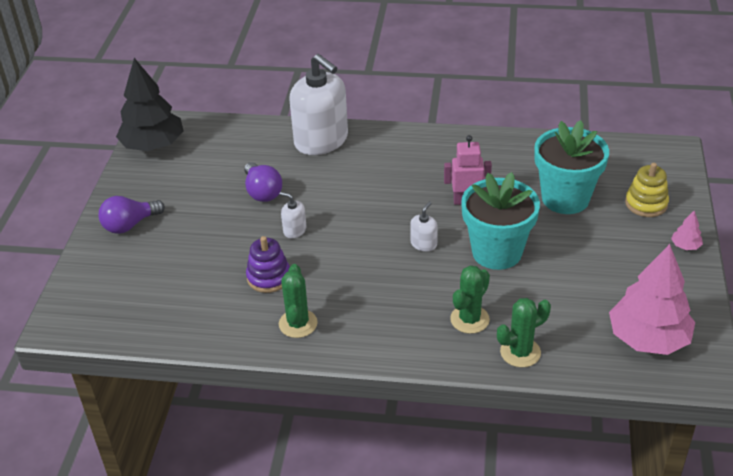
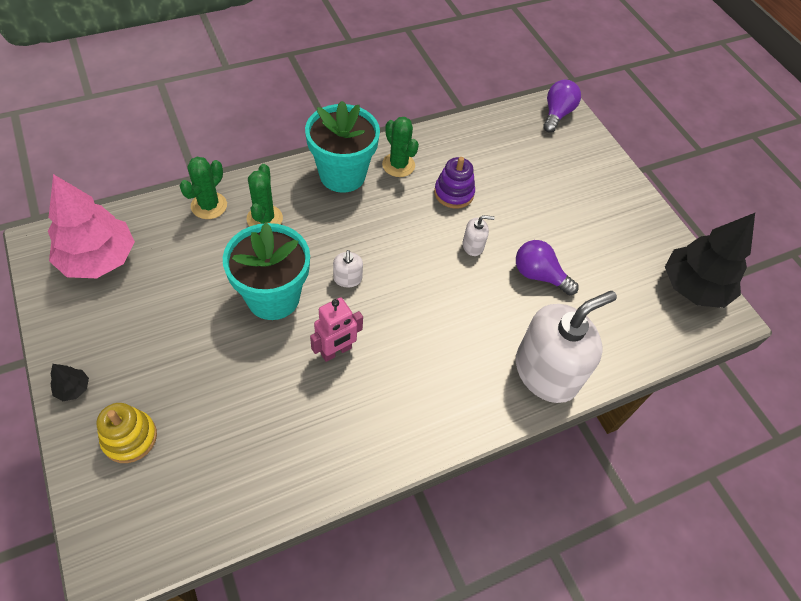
camera: 140 degrees right, 15 degrees up
purple light bulb [98,196,165,234] -> purple light bulb moved to [543,80,581,133]
white soap dispenser [289,54,348,155] -> white soap dispenser turned 135 degrees clockwise [516,291,617,403]
turquoise flower pot [534,120,609,214] -> turquoise flower pot moved to [305,101,380,193]
pink tree [671,211,703,250] -> black tree [51,364,89,401]

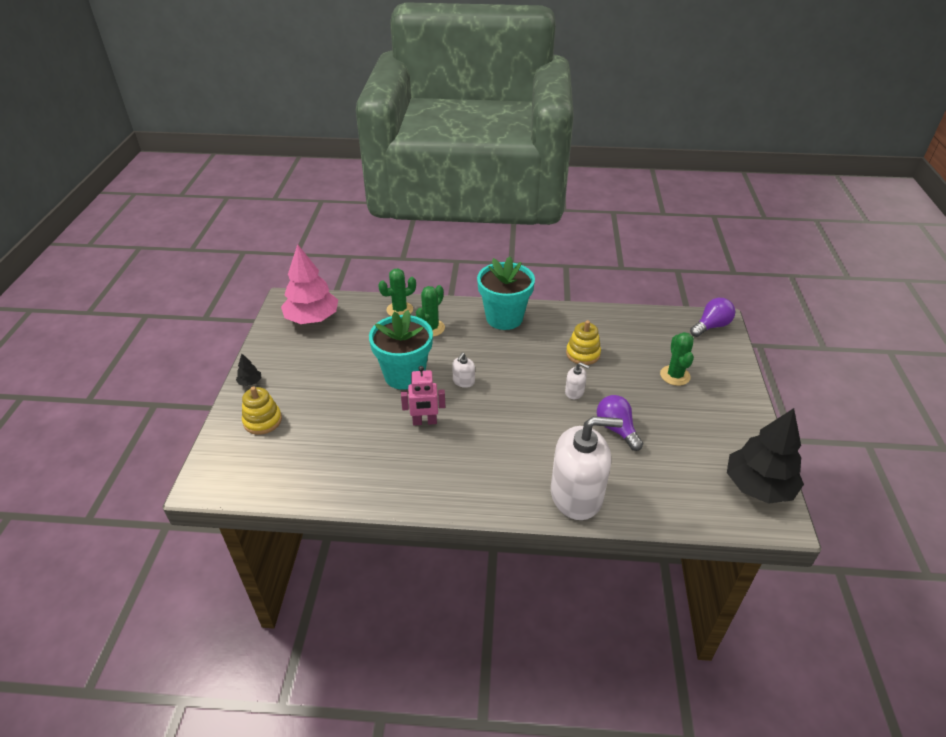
camera: 35 degrees right, 15 degrees down
green cactus [382,117,419,177] -> green cactus moved to [660,332,694,386]
purple stacking toy [434,157,475,208] -> yellow stacking toy [566,320,601,365]

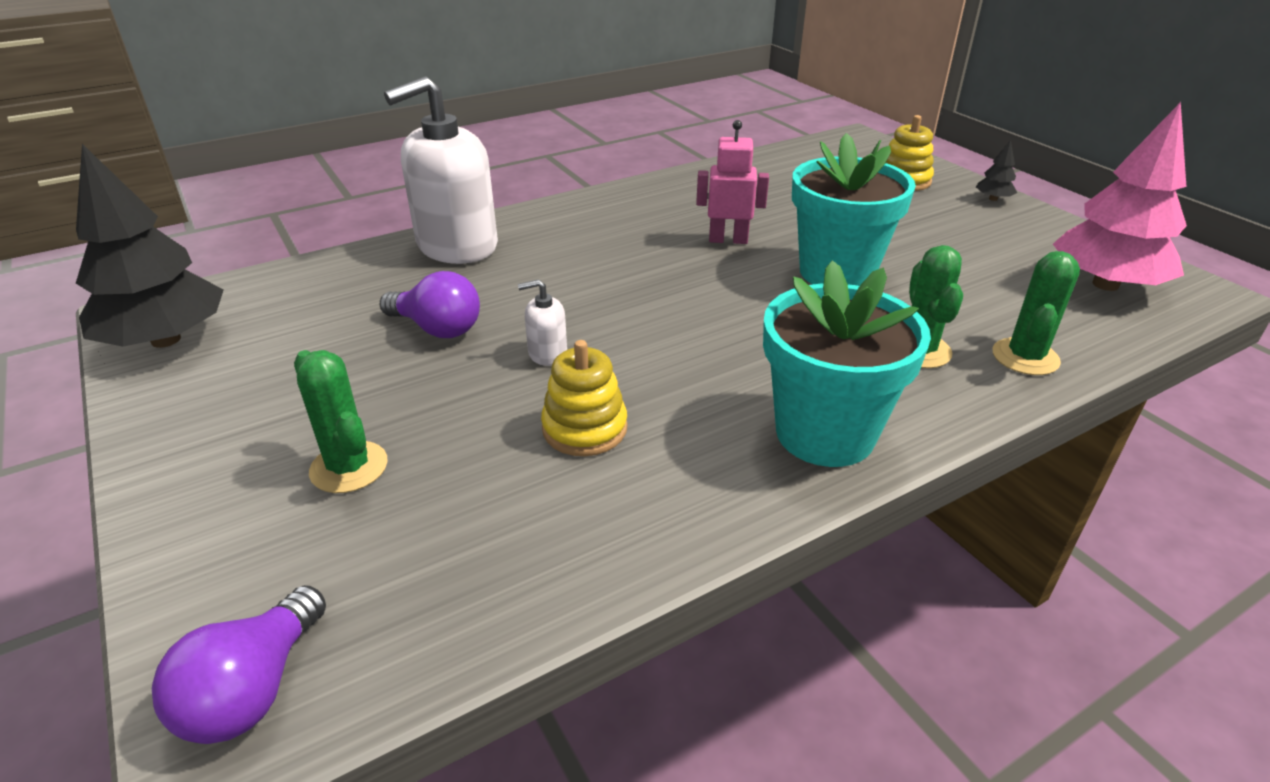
camera: 145 degrees right, 5 degrees down
pink robot [401,366,445,425] -> pink robot turned 45 degrees clockwise [696,120,769,244]
white soap dispenser [452,353,475,388] -> none

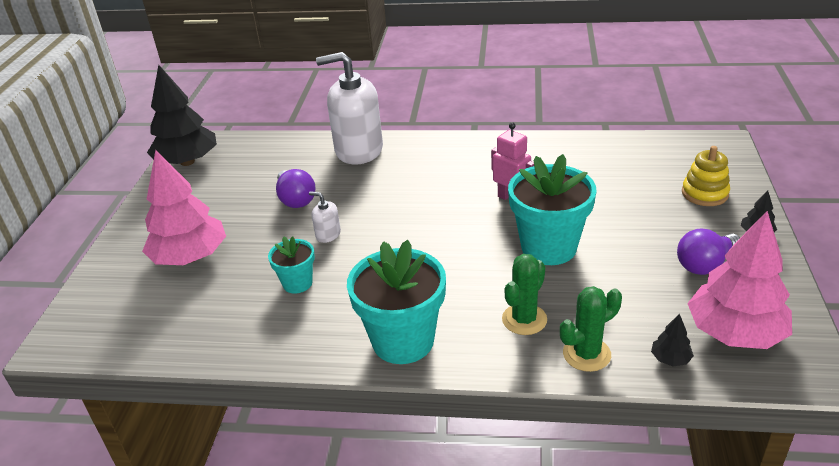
camera: 40 degrees right, 0 degrees up
purple light bulb [152,585,326,744] -> purple light bulb moved to [677,228,740,275]
green cactus [294,350,388,493] -> pink tree [142,150,226,265]
yellow stacking toy [541,340,627,456] -> turquoise flower pot [268,236,315,294]
none -> black tree [651,314,694,366]

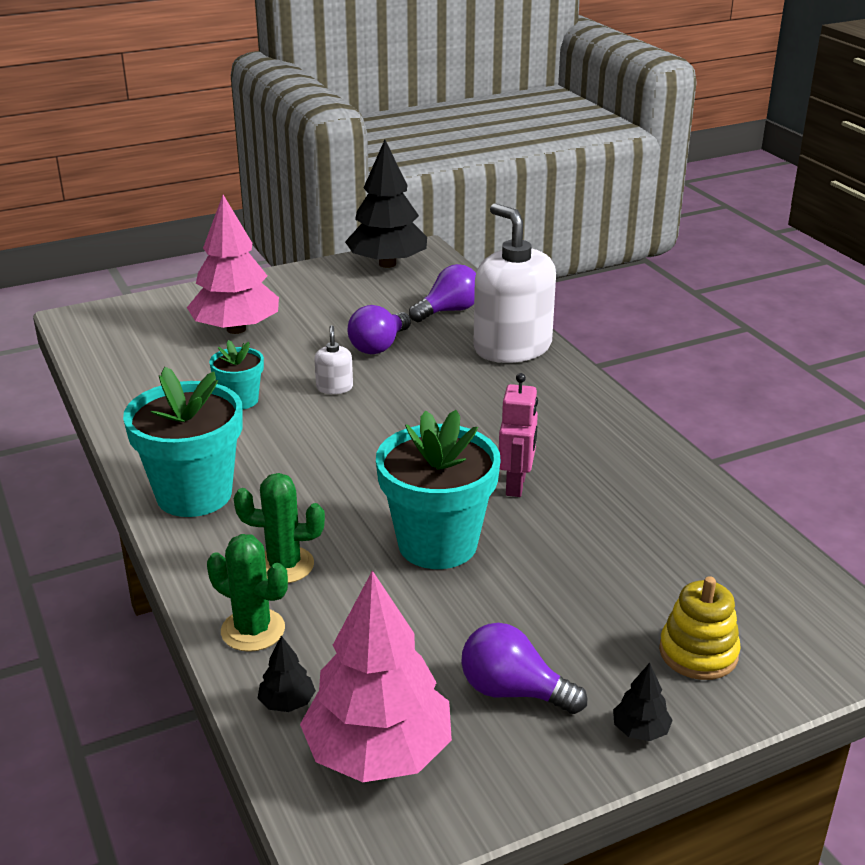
camera: 55 degrees right, 5 degrees down
none -> purple light bulb [409,264,476,322]

